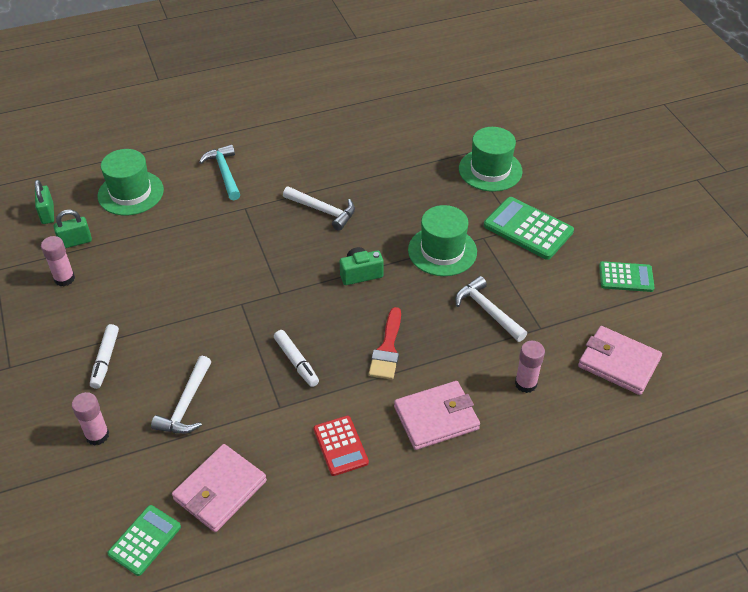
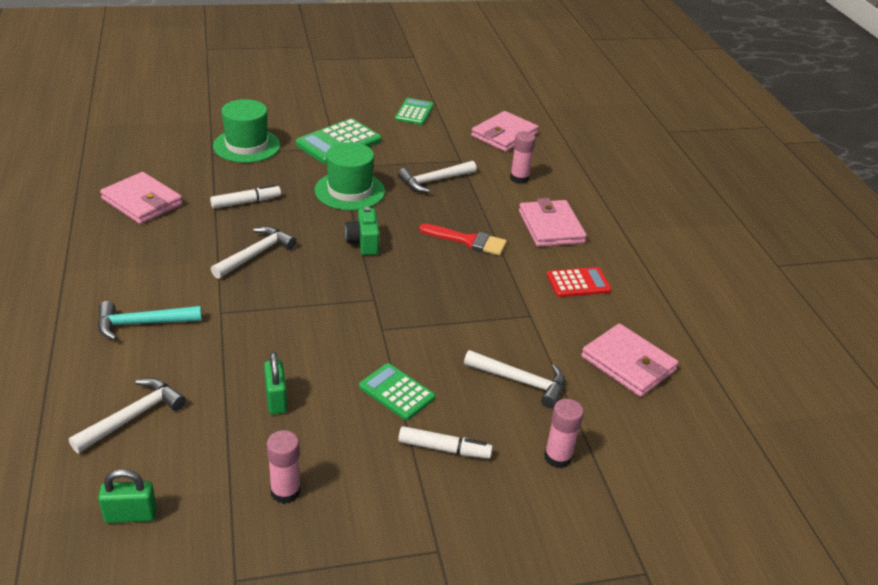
camera: 85 degrees left, 10 degrees down
green padlock [53,209,92,248] -> green padlock moved to [264,352,287,414]
green hat [98,149,164,216] -> white hammer [69,378,186,453]
green calculator [108,505,181,576] -> green calculator moved to [359,363,435,420]
white marker [274,330,319,387] -> white marker moved to [210,184,281,209]
none -> pink wallet [100,172,183,224]

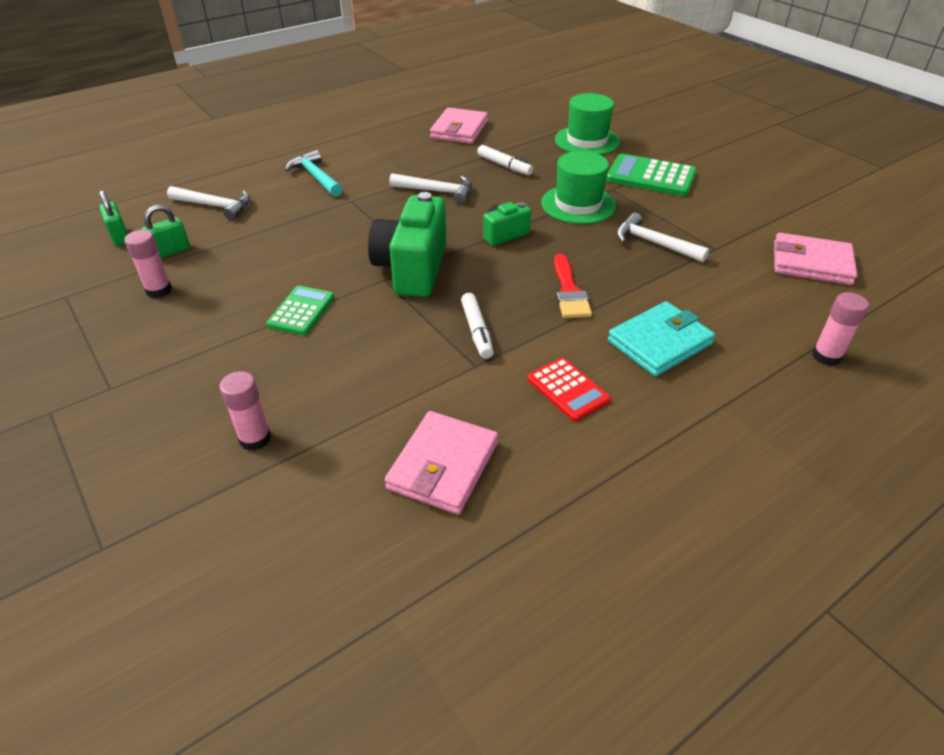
camera: 70 degrees right, 5 degrees up
green padlock [264,352,287,414] -> green padlock moved to [141,205,190,258]
green calculator [395,98,434,125] -> none
white marker [398,426,493,459] -> white marker moved to [461,293,494,359]
white hammer [464,350,565,408] -> none
pink glue stick [510,131,536,184] -> pink glue stick moved to [812,292,869,366]
pink wallet [519,198,587,247] -> turquoise wallet [608,301,715,377]
none -> green camera [368,192,446,297]

